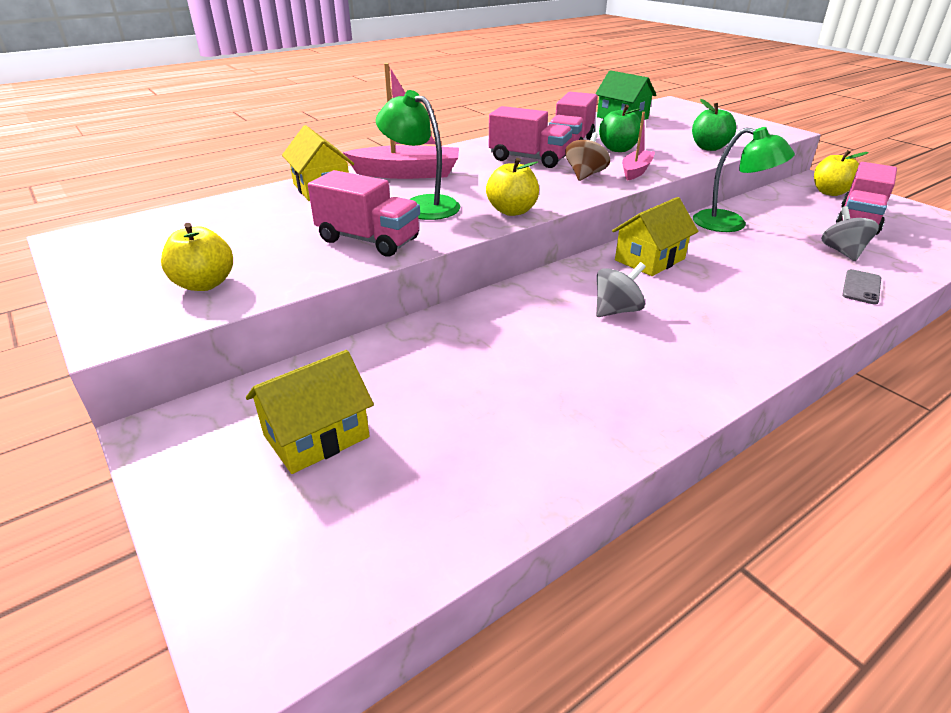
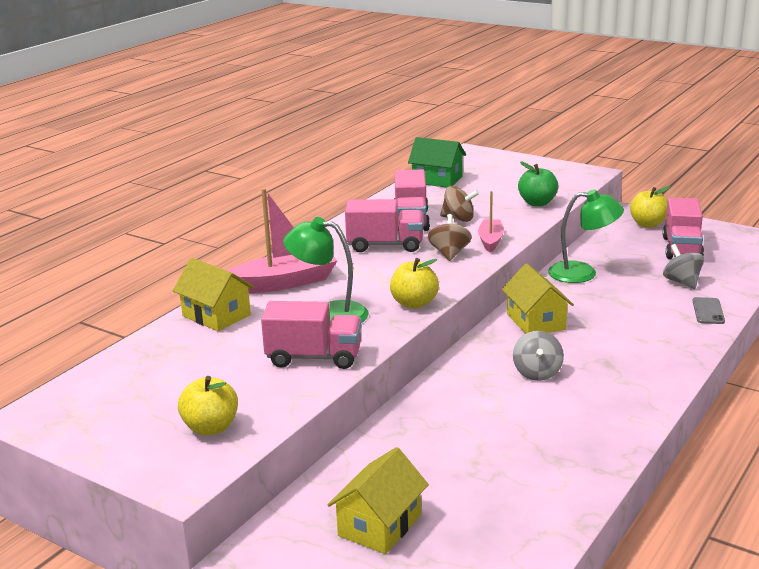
camera: 20 degrees left, 10 degrees down
grey spinning top [596,262,646,317] -> grey spinning top turned 150 degrees clockwise [513,331,564,381]
green apple [599,105,641,152] -> brown spinning top [440,186,479,222]
yellow house [612,197,698,276] -> yellow house turned 45 degrees counterclockwise [502,264,574,334]

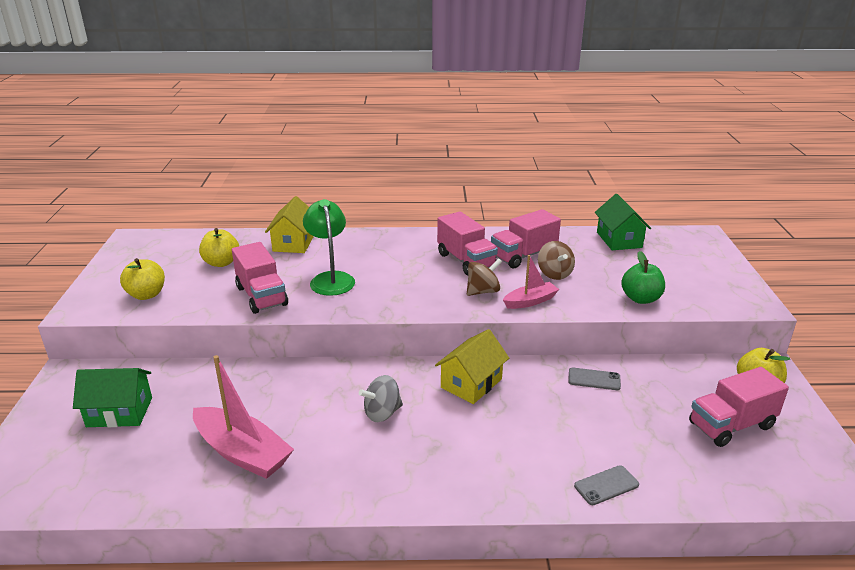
camera: 55 degrees right, 5 degrees up
pink boat [227,188,337,293] -> pink boat moved to [193,355,294,479]
yellow house [327,447,429,554] -> green house [73,368,152,427]
yellow apple [390,258,439,309] -> yellow apple moved to [199,228,239,267]
green lamp [548,189,624,283] -> grey phone [568,367,621,390]
grey spinning top [663,244,704,289] -> none

